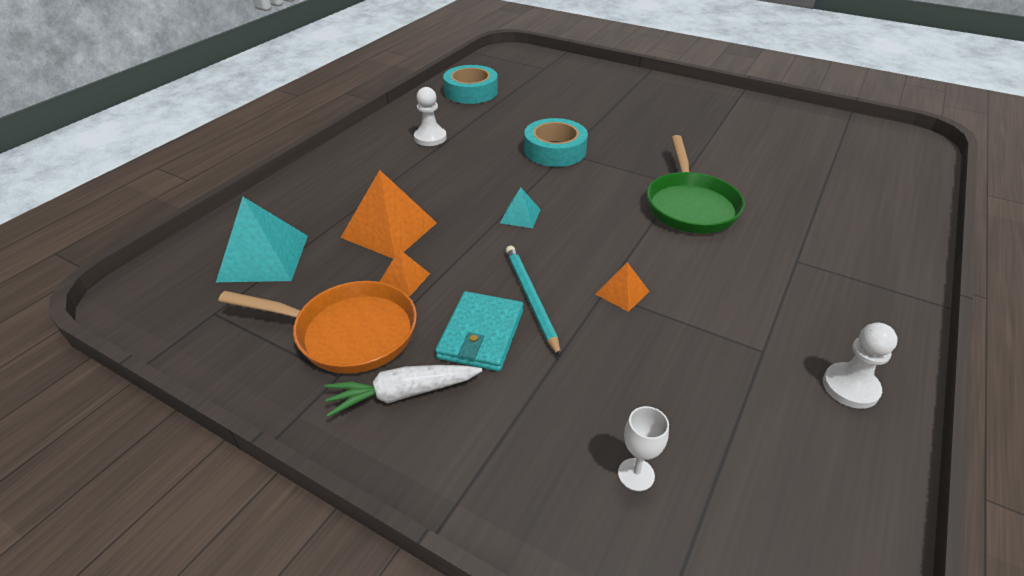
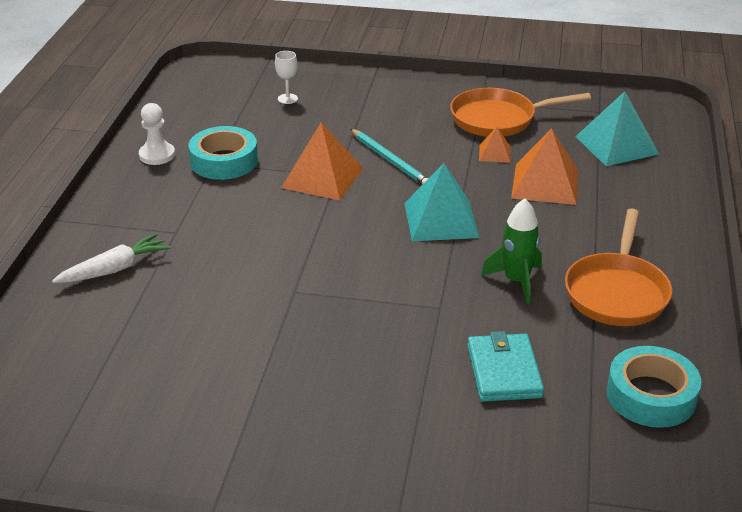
camera: 160 degrees right, 5 degrees down
white carrot [325,365,482,417] -> white carrot moved to [52,233,171,283]
white pawn [414,87,447,146] -> orange pan [565,209,672,326]
turquoise wallet [435,291,523,372] -> turquoise wallet moved to [467,331,544,402]
turquoise pyramid [500,187,541,228] -> turquoise pyramid [404,163,479,241], size x1.97
turquoise tape [524,118,588,167] -> turquoise tape moved to [188,126,258,180]
orange pyramid [596,262,650,312] -> orange pyramid [281,123,363,200], size x1.97
green pan [647,135,745,233] -> none
none -> green rocket [481,198,542,304]

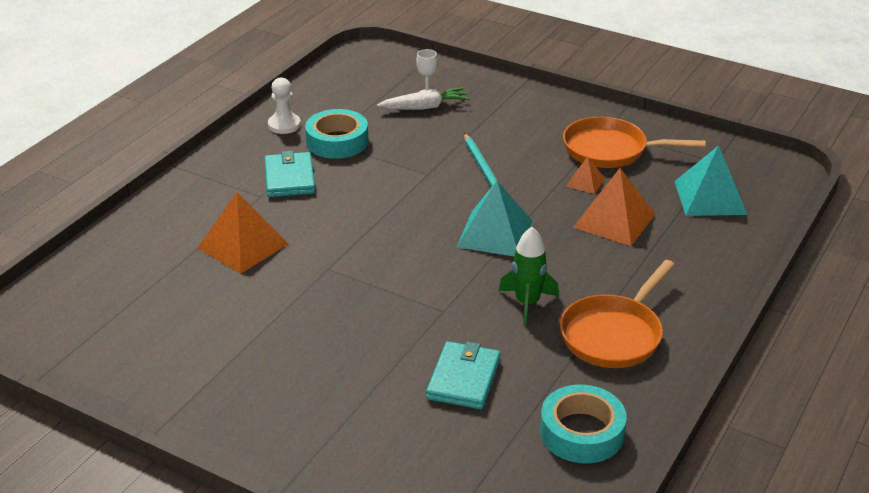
camera: 20 degrees right, 0 degrees up
white carrot [52,233,171,283] -> white carrot moved to [377,87,470,110]
orange pyramid [281,123,363,200] -> orange pyramid moved to [198,193,288,274]
none -> turquoise wallet [264,151,315,197]

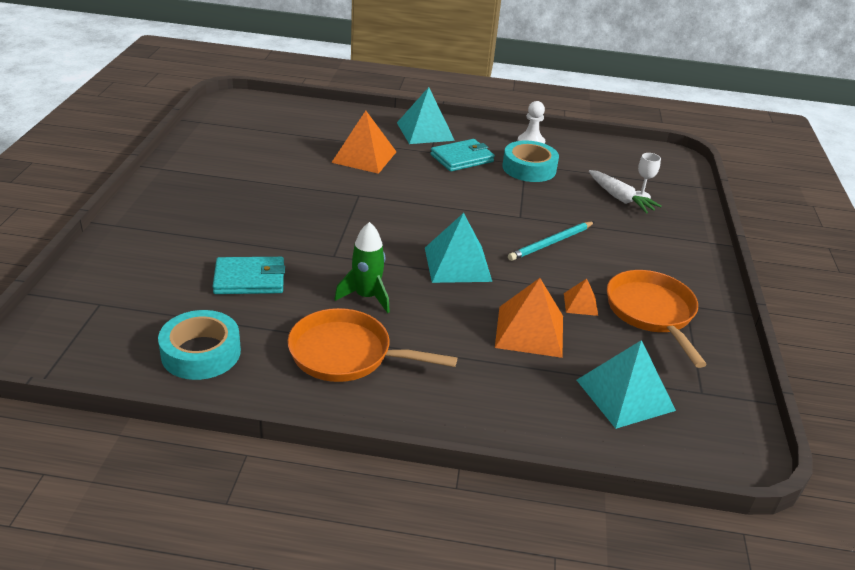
camera: 65 degrees right, 0 degrees up
none -> turquoise pyramid [397,87,455,144]

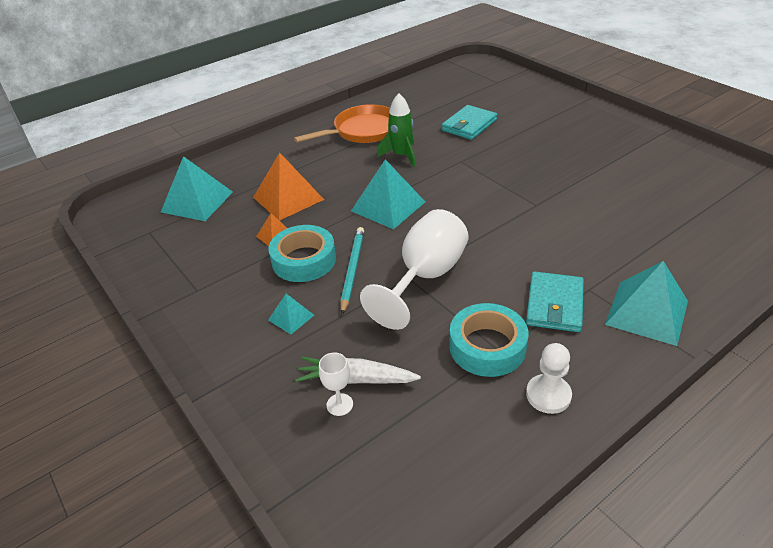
camera: 140 degrees right, 5 degrees up
turquoise tape [158,310,241,380] -> turquoise tape moved to [269,225,336,282]
orange pyramid [331,111,396,174] -> none
orange pan [607,270,707,368] -> none
none -> turquoise pyramid [268,294,314,334]
none -> white goblet [360,209,468,330]

